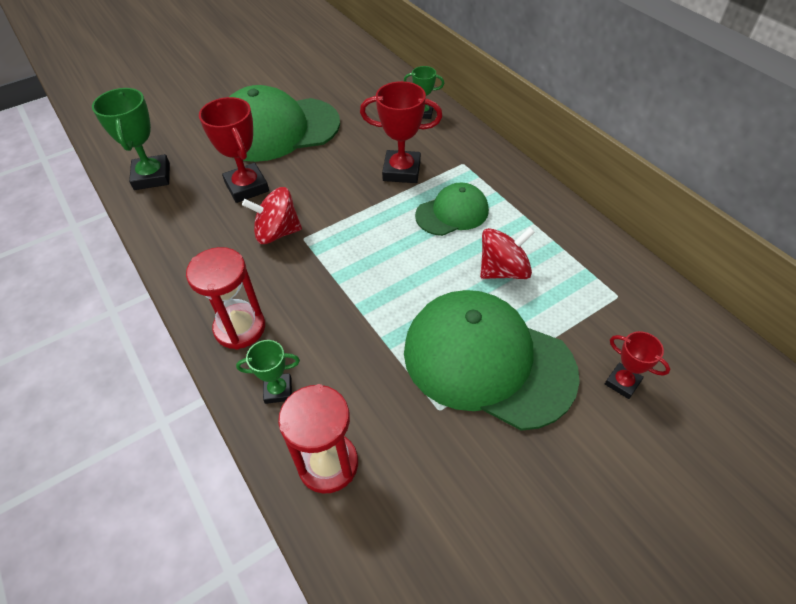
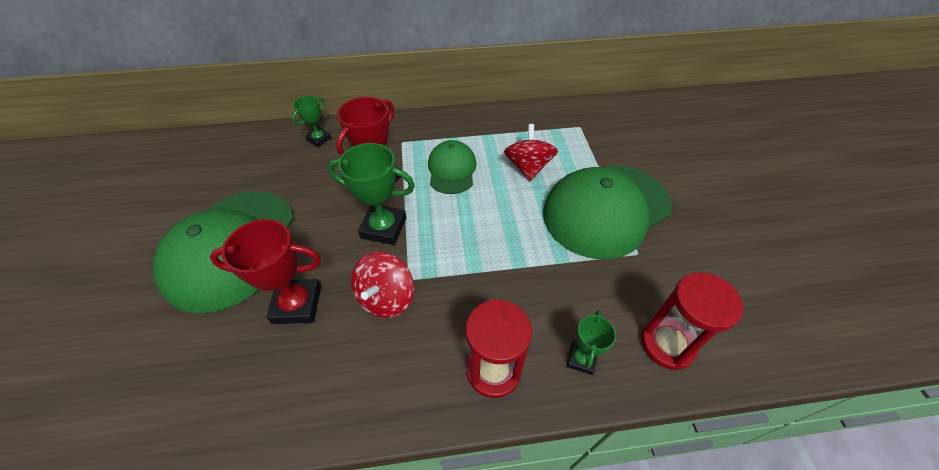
camera: 65 degrees left, 0 degrees up
green trophy [92,88,170,190] -> green trophy moved to [328,143,415,245]
red trophy [605,331,670,399] -> none

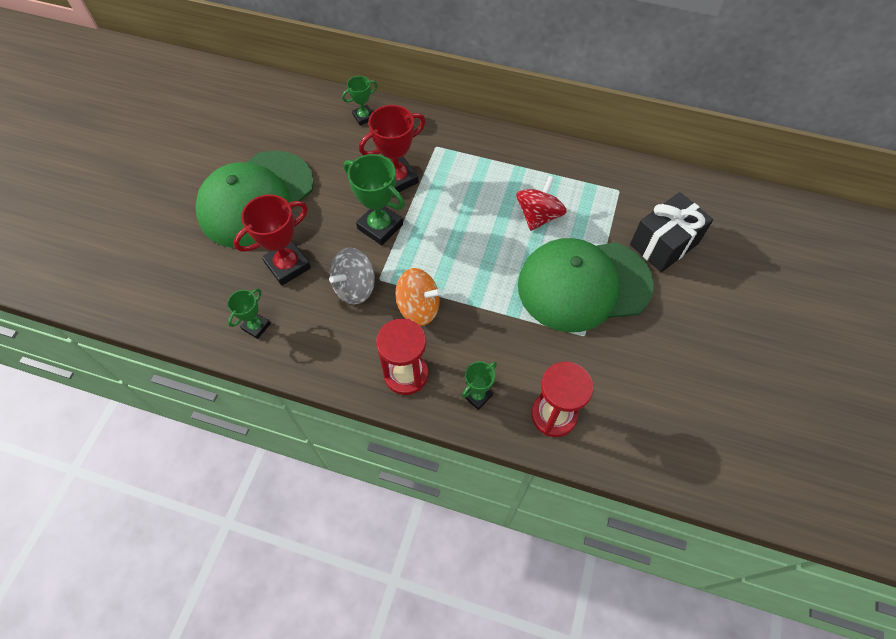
camera: 25 degrees right, 10 degrees up
red trophy [210,219,321,324] -> red trophy turned 60 degrees counterclockwise [234,194,311,285]
red spinning top [351,252,414,318] -> grey spinning top [329,247,375,305]
green cap [428,140,477,194] -> none
none -> green trophy [227,288,271,339]
none -> orange spinning top [395,268,442,326]
none -> black gift [630,192,713,272]

